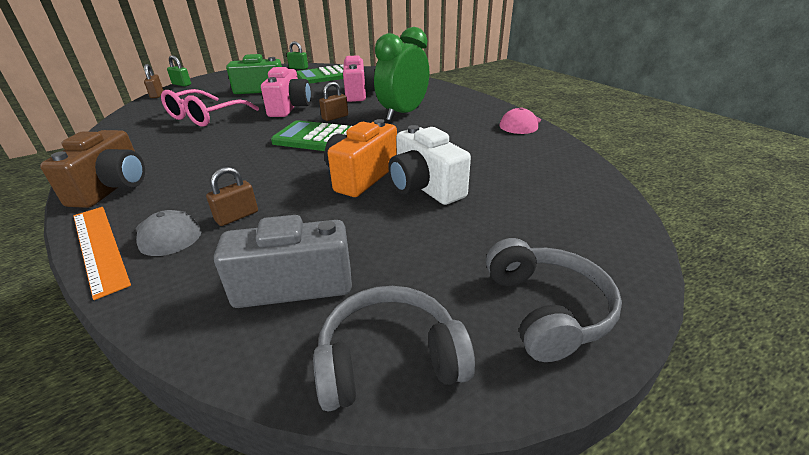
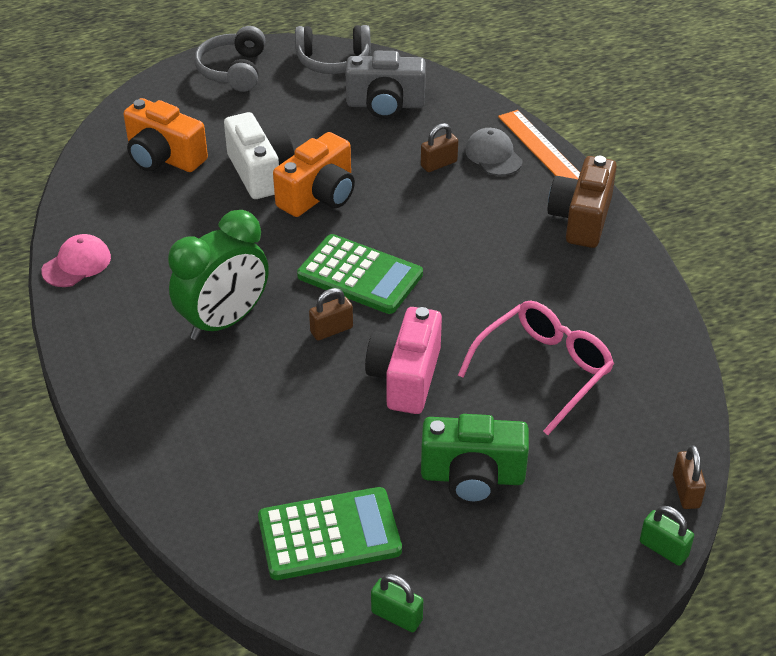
camera: 170 degrees left, 10 degrees up
pink camera [343,55,376,102] -> none
none -> orange camera [124,98,208,172]

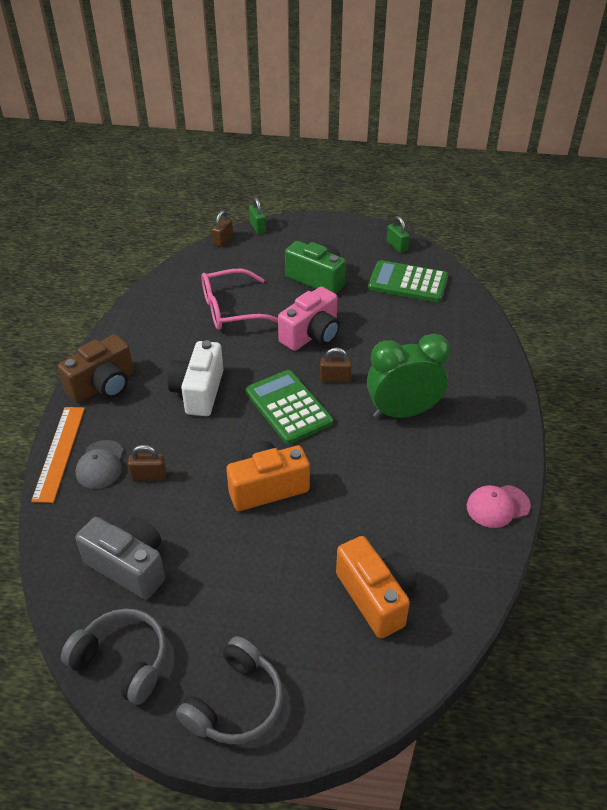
camera: 150 degrees left, 0 degrees up
white camera [224,112,295,199] -> white camera moved to [167,340,223,416]

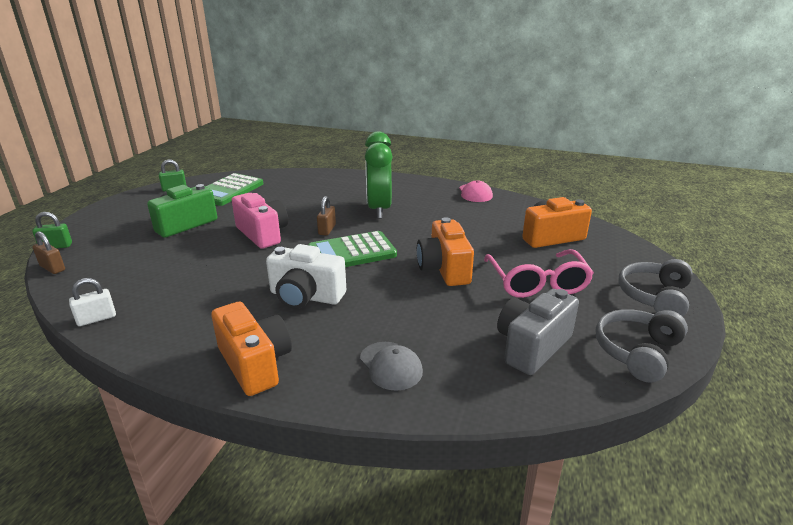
camera: 80 degrees left, 15 degrees down
orange ruler [31,407,85,503] -> none
brown camera [58,334,134,403] -> orange camera [211,302,292,396]
grey cap [76,440,124,489] -> grey cap turned 45 degrees clockwise [360,342,423,391]
brown padlock [128,445,167,481] -> none
grey headphones [176,636,283,744] -> grey headphones turned 105 degrees counterclockwise [619,259,692,317]
pink glasses [201,269,278,330] -> pink glasses moved to [484,249,594,298]
none -> white padlock [69,278,116,326]

